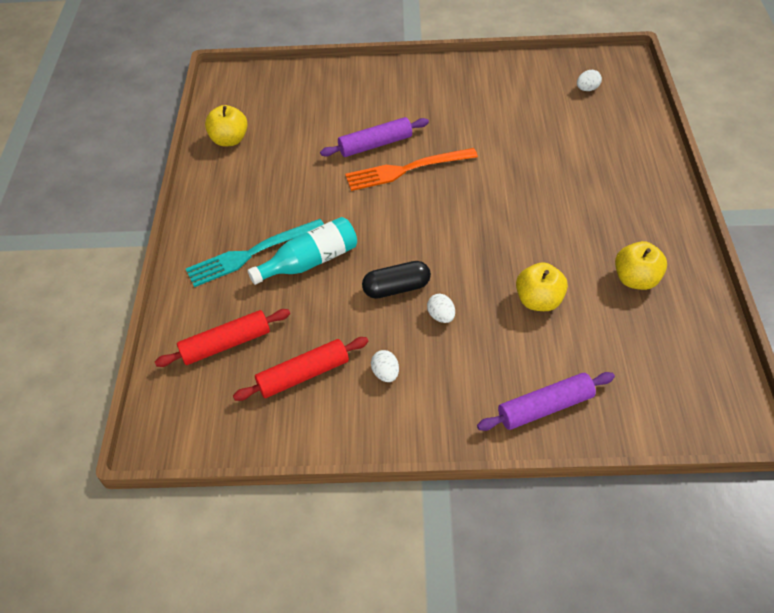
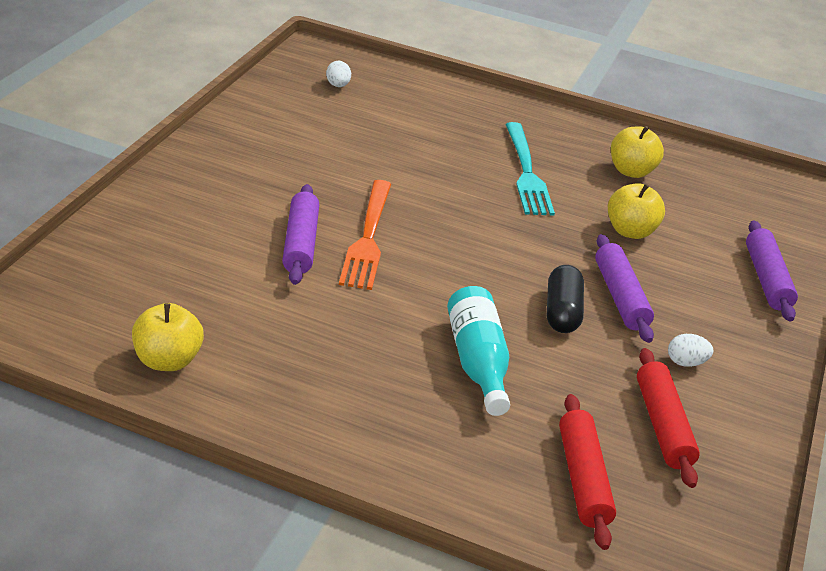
camera: 75 degrees left, 15 degrees down
turquoise fork [186,219,324,287] -> turquoise fork moved to [505,122,555,216]
white egg [427,294,455,323] -> purple rolling pin [595,234,654,343]

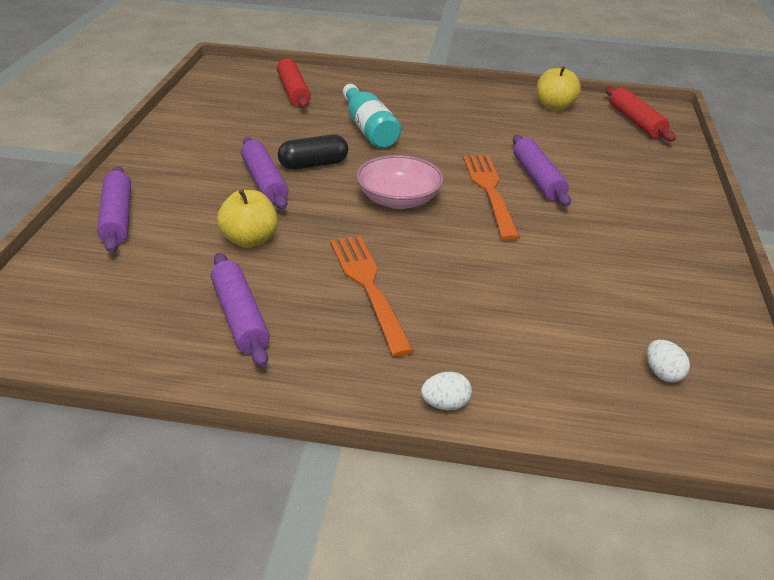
camera: 170 degrees right, 0 degrees up
turquoise fork [505,122,555,216] -> orange fork [330,236,414,357]
black capsule [547,265,584,333] -> black capsule turned 75 degrees clockwise [278,134,348,170]
yellow apple [611,126,664,178] -> purple rolling pin [211,253,270,367]
red rolling pin [637,348,700,488] -> red rolling pin moved to [605,86,676,142]
white egg [668,334,713,367] -> white egg moved to [421,372,472,410]
none -> pink bowl [356,155,444,209]

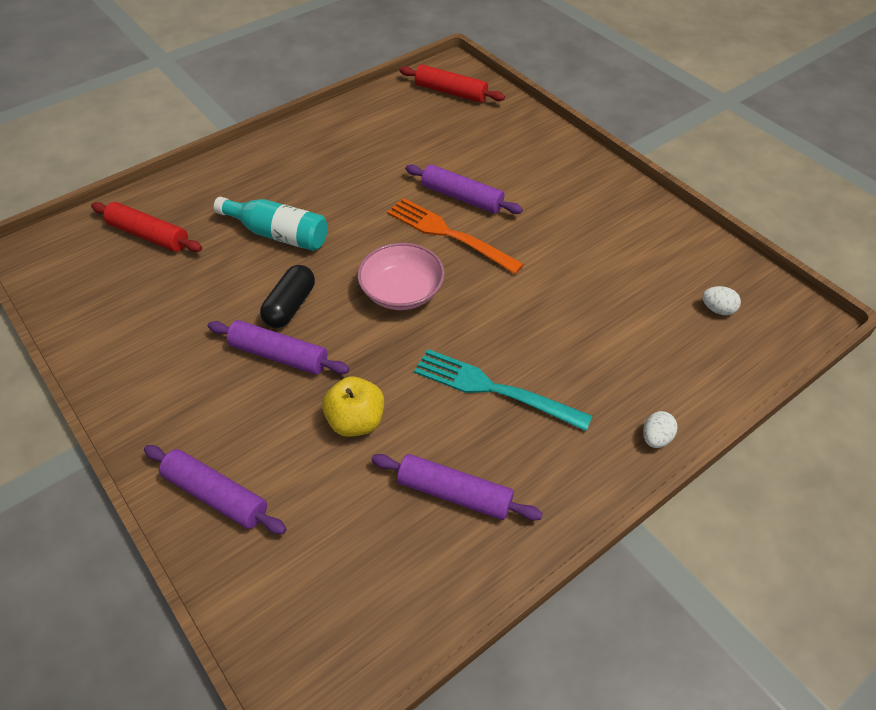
camera: 45 degrees left, 15 degrees up
orange fork [330,236,414,357] -> turquoise fork [414,349,592,431]
yellow apple [537,66,581,111] -> none

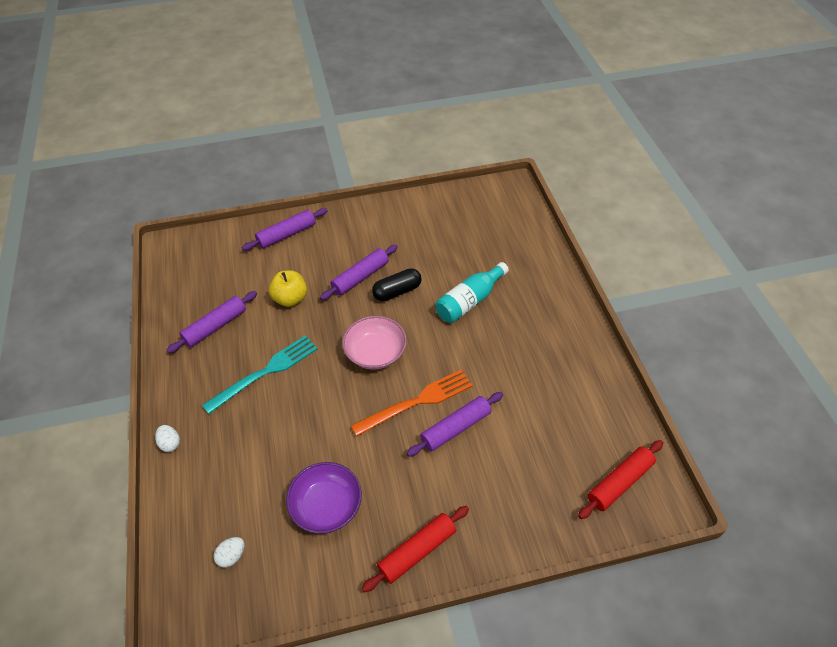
camera: 115 degrees right, 0 degrees up
red rolling pin [91,202,202,252] -> red rolling pin moved to [362,506,469,592]
black capsule [260,265,315,328] -> black capsule turned 75 degrees counterclockwise [372,268,421,301]
none -> purple bowl [286,462,362,534]

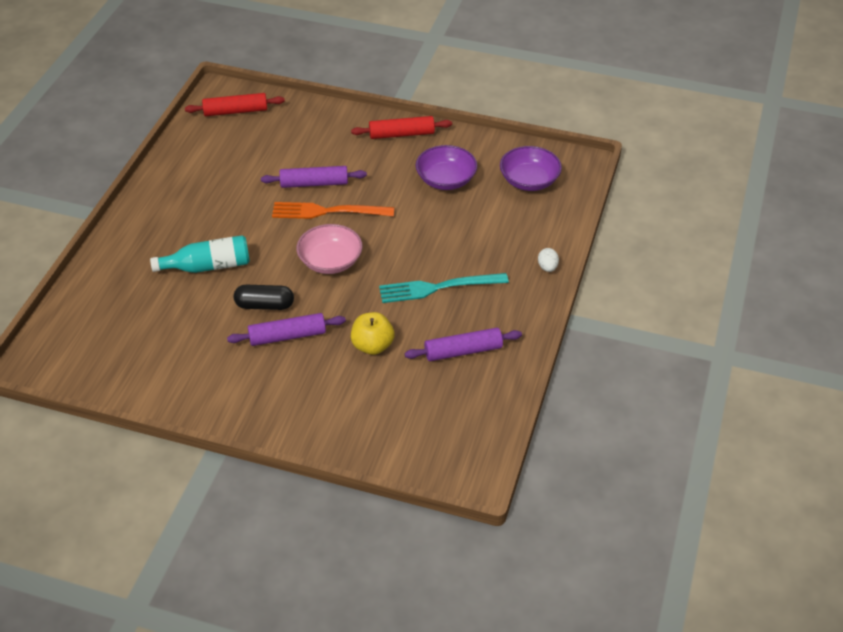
camera: 150 degrees left, 5 degrees down
white egg [214,537,245,568] -> purple bowl [500,146,562,191]
purple rolling pin [242,208,327,251] -> none

